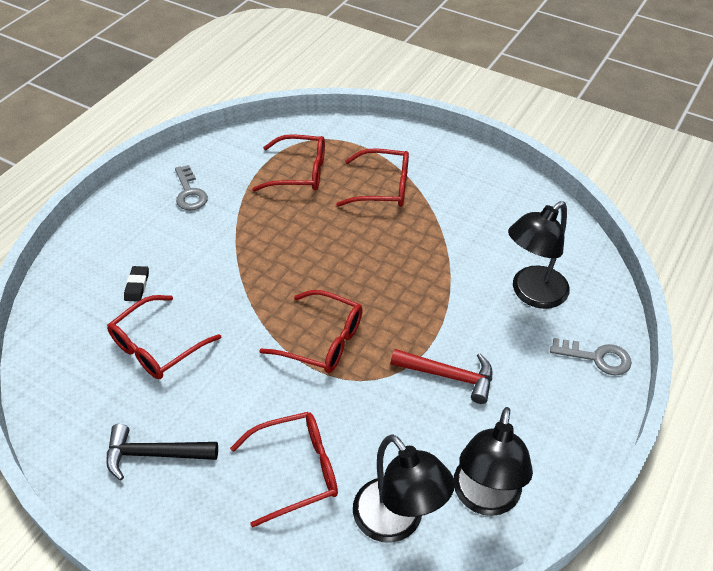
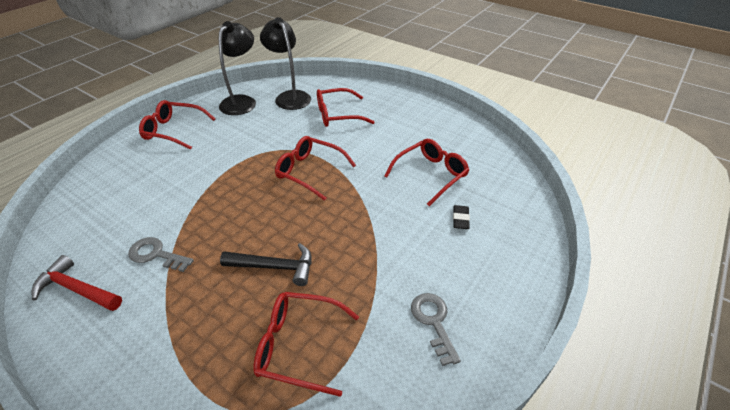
camera: 175 degrees left, 5 degrees down
black hammer [106,424,218,480] -> black hammer moved to [220,243,312,286]
red glasses [336,148,409,207] -> red glasses moved to [139,100,216,150]
red hammer [391,349,492,404] -> red hammer moved to [31,255,122,311]
black lamp [508,201,570,309] -> none
grey key [550,338,632,375] -> grey key moved to [128,237,194,272]

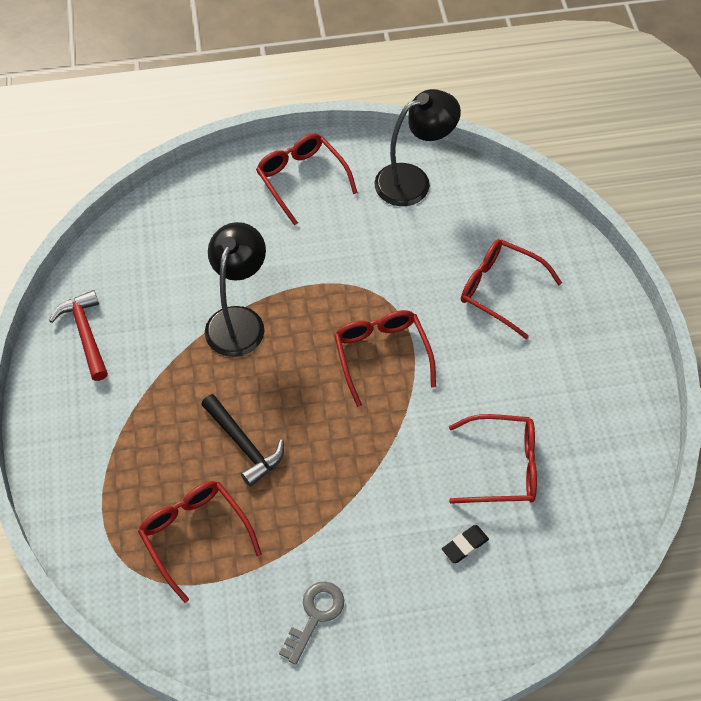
camera: 45 degrees right, 15 degrees up
grey key [128,237,194,272] -> none
black lamp [260,17,311,110] -> black lamp moved to [205,222,266,357]

